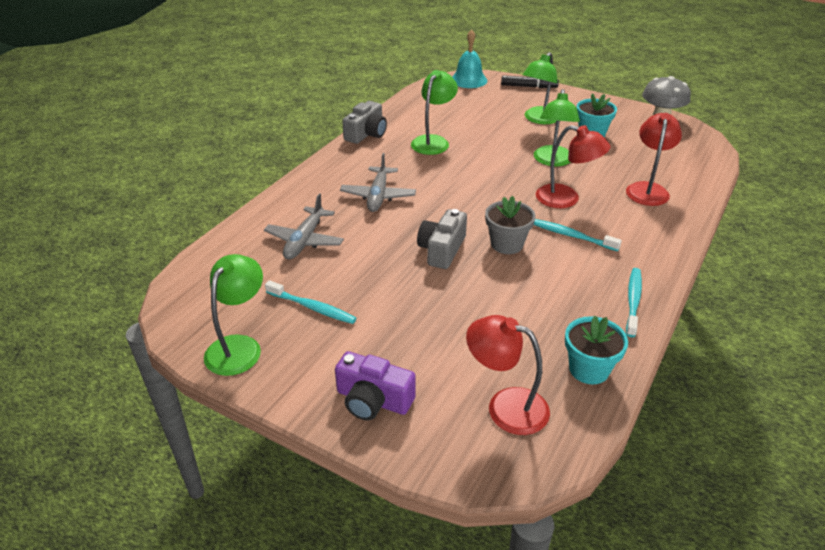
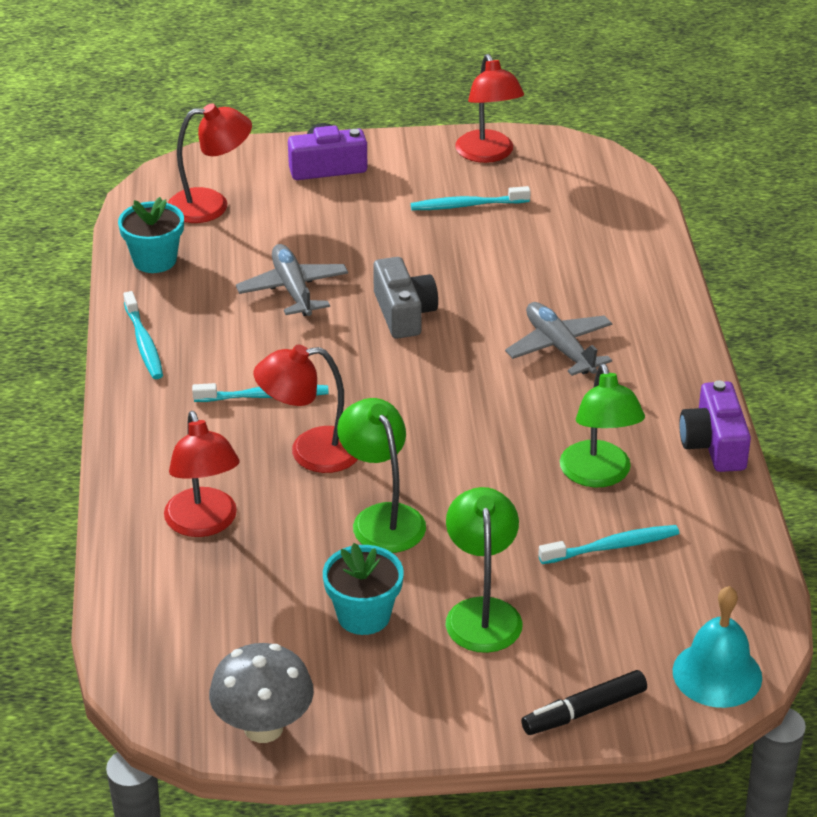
camera: 145 degrees right, 0 degrees up
green lamp [204,254,263,376] -> red lamp [455,54,524,163]
grey plane [264,194,344,259] -> grey plane moved to [236,244,348,316]
grey camera [342,101,387,144] -> purple camera [679,380,751,472]
grey flower pot [485,196,535,254] -> none
none -> turquoise toothbrush [538,525,679,564]

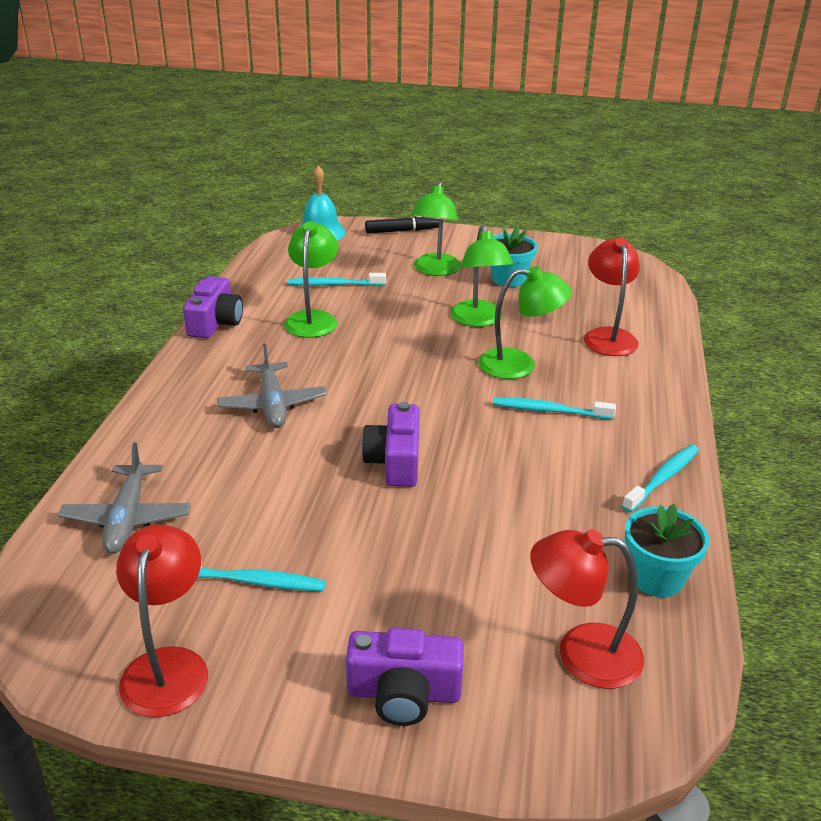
camera: 165 degrees left, 5 degrees down
turquoise toothbrush [123,291,163,379] -> turquoise toothbrush turned 45 degrees clockwise [622,445,699,513]
grey mushroom [209,643,314,743] -> none
grey plane [236,244,348,316] -> grey plane moved to [58,442,191,554]
red lamp [254,345,358,473] -> green lamp [478,266,572,379]
grey camera [373,257,438,339] -> purple camera [361,402,420,487]

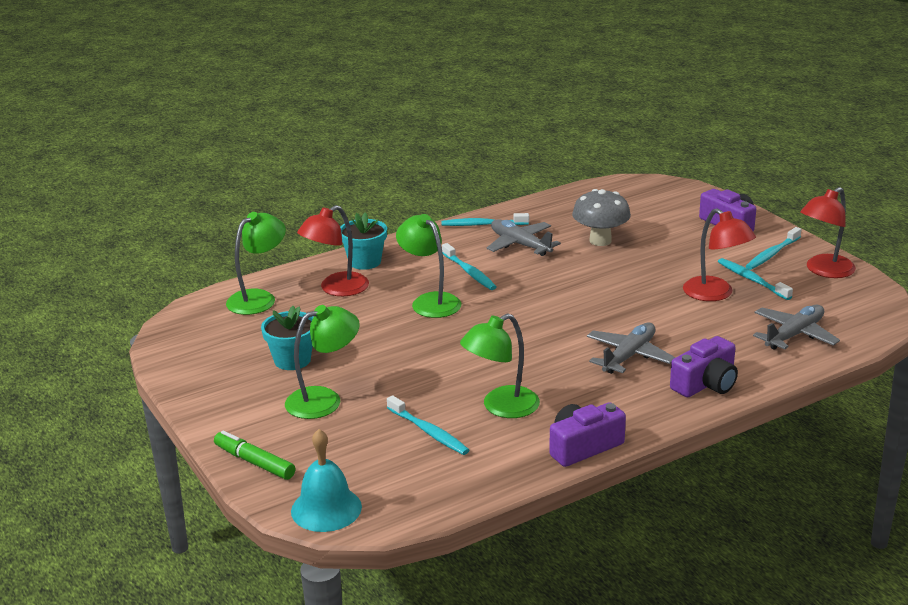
camera: 130 degrees left, 5 degrees down
purple camera [361,402,420,487] -> purple camera moved to [670,336,738,397]
black marker [365,217,439,234] -> green marker [214,431,295,480]
green lamp [450,225,513,327] -> green lamp moved to [226,212,286,315]
red lamp [530,529,644,689] -> red lamp moved to [683,208,756,301]
turquoise flower pot [625,504,709,597] -> turquoise flower pot moved to [340,213,387,270]
none -> grey plane [486,219,561,256]
none -> grey mushroom [572,189,631,246]
none -> turquoise toothbrush [746,227,801,270]

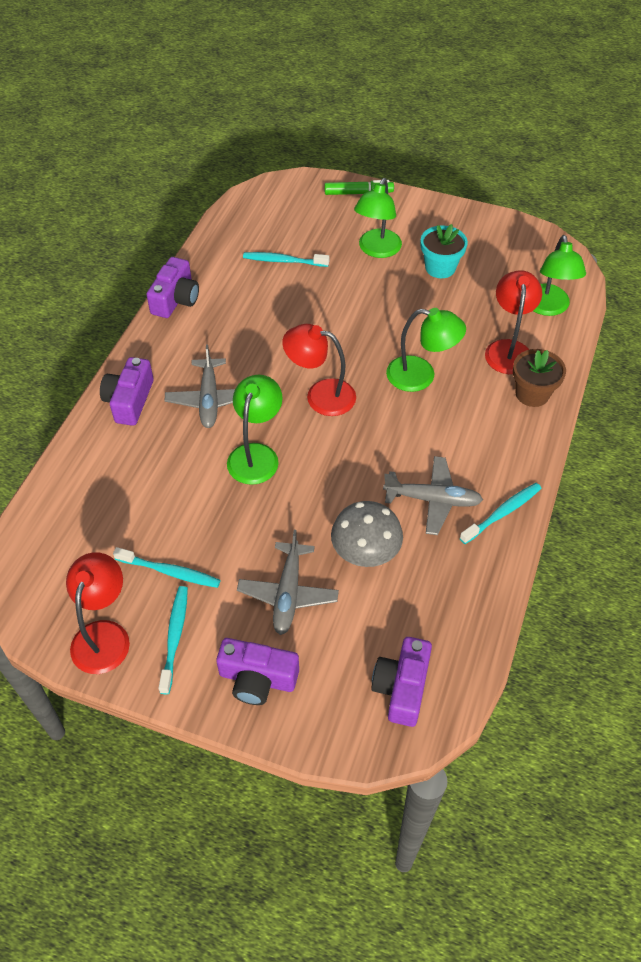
camera: 140 degrees right, 25 degrees up
turquoise bell [291,429,362,532] -> none
turquoise flower pot [340,213,387,270] -> brown flower pot [513,349,566,407]
turquoise toothbrush [442,243,496,290] -> none
green lamp [460,314,540,418] -> green lamp moved to [227,375,283,485]
red lamp [683,208,756,301] -> red lamp moved to [282,324,356,416]
grey plane [753,305,840,350] -> grey plane moved to [237,530,339,635]
none -> purple camera [371,637,432,727]

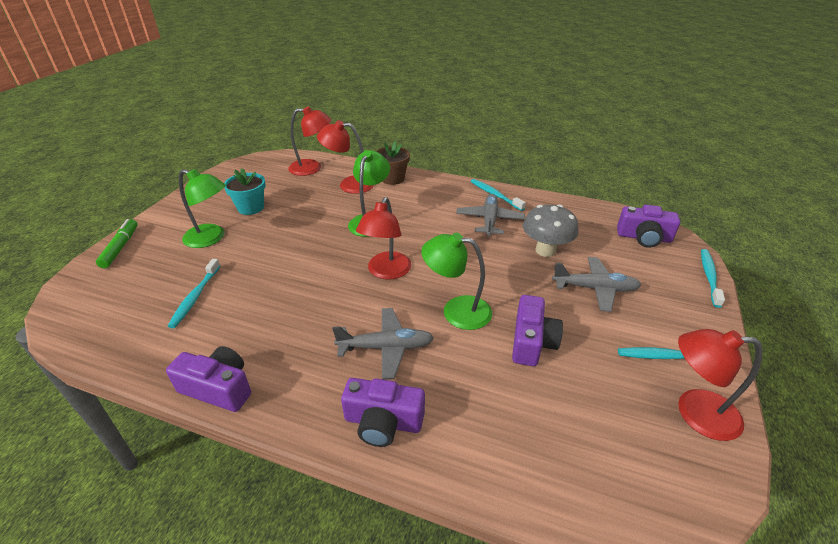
camera: 90 degrees left, 15 degrees down
turquoise toothbrush [113,547,220,588] -> turquoise toothbrush moved to [701,249,725,308]
purple camera [216,638,299,705] -> purple camera moved to [512,295,563,366]
green lamp [533,235,586,316] -> red lamp [288,106,331,176]

